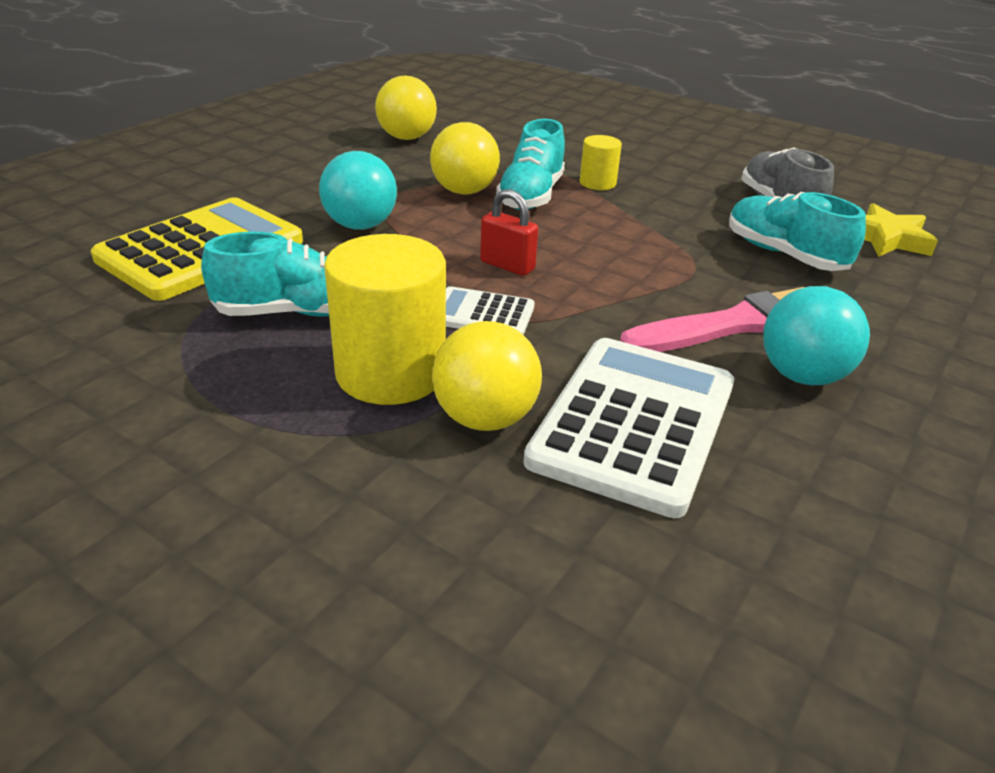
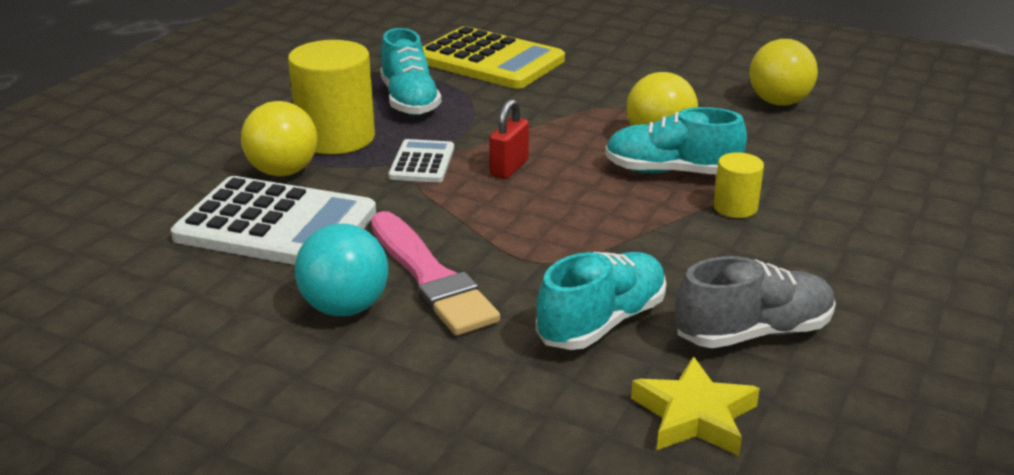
camera: 85 degrees right, 5 degrees down
turquoise ball [319,151,397,230] -> none

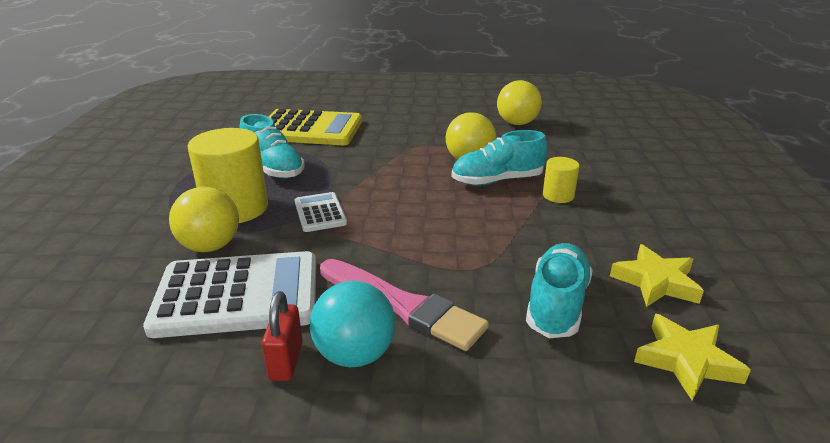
camera: 25 degrees left, 0 degrees up
red padlock [489,99,529,179] -> red padlock moved to [262,291,303,381]
grey shoe [675,256,836,348] -> yellow star [610,244,704,307]

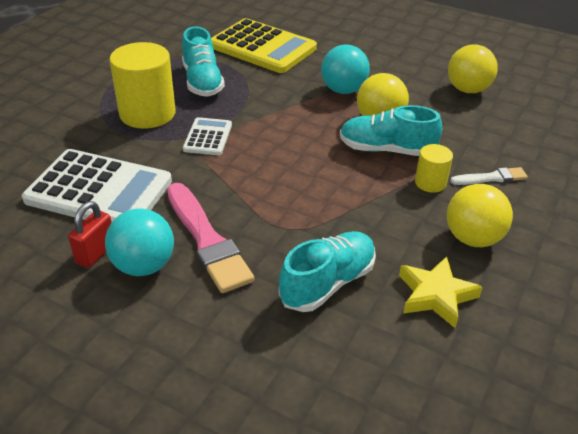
camera: 25 degrees right, 10 degrees up
yellow ball [169,186,239,252] -> yellow ball moved to [447,184,513,247]
yellow star [634,314,751,401] -> none
none -> turquoise ball [321,45,370,94]
none -> white brush [450,167,528,185]

